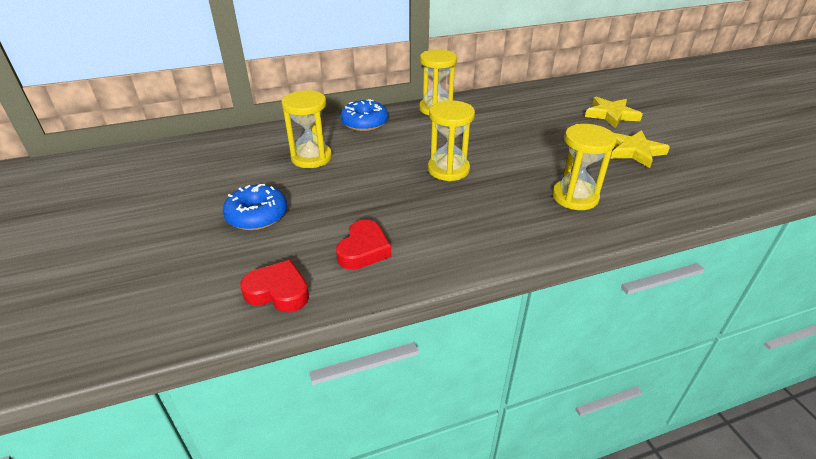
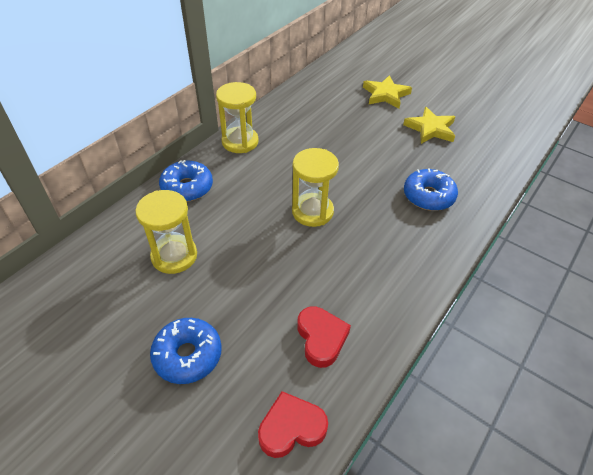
camera: 35 degrees left, 10 degrees up
yellow hourglass [552,124,617,210] -> blue donut [404,168,458,211]

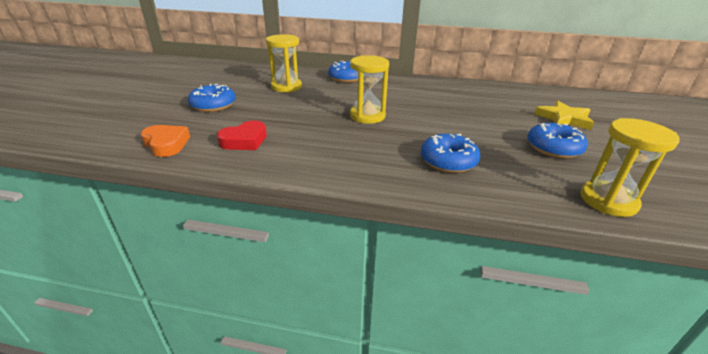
camera: 65 degrees right, 15 degrees down
yellow hourglass [216,82,258,153] -> yellow hourglass moved to [580,118,680,217]
red heart [258,391,328,458] -> orange heart [141,125,190,157]
yellow star [403,107,456,144] -> blue donut [528,123,588,158]

